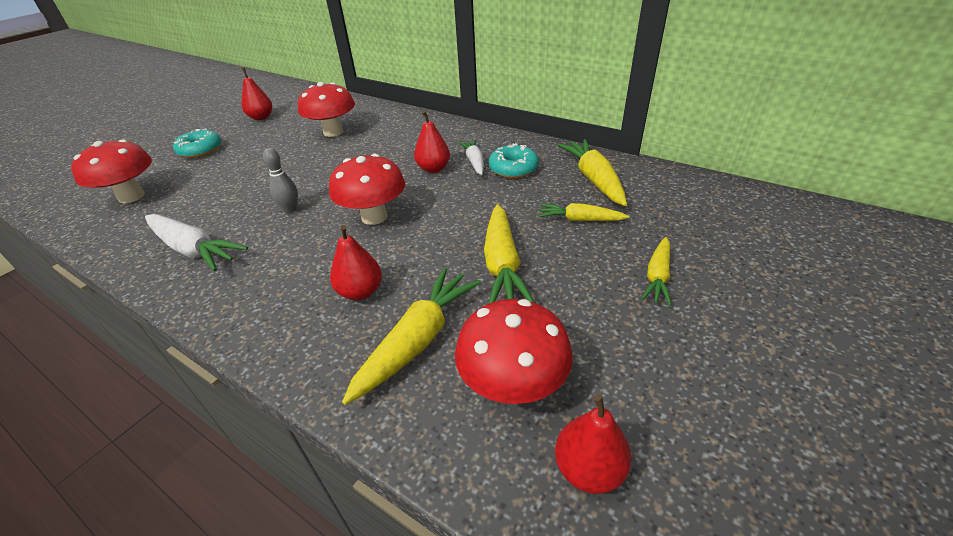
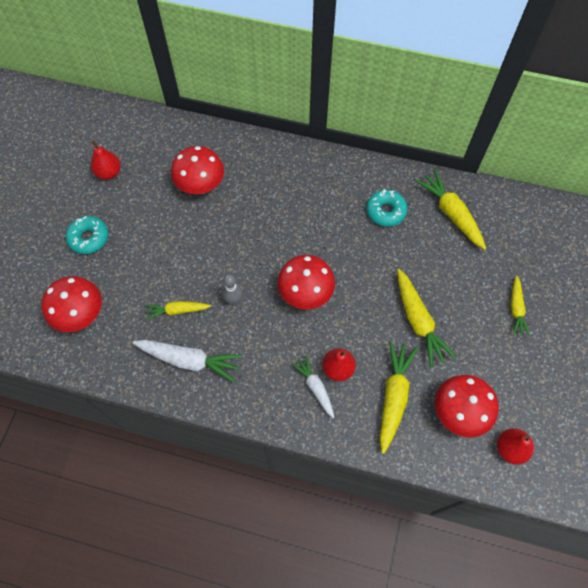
camera: 20 degrees left, 25 degrees up
red pear [414,111,450,173] -> none
white carrot [458,139,484,175] -> white carrot moved to [291,355,335,419]
yellow carrot [538,203,629,221] -> yellow carrot moved to [145,301,211,320]

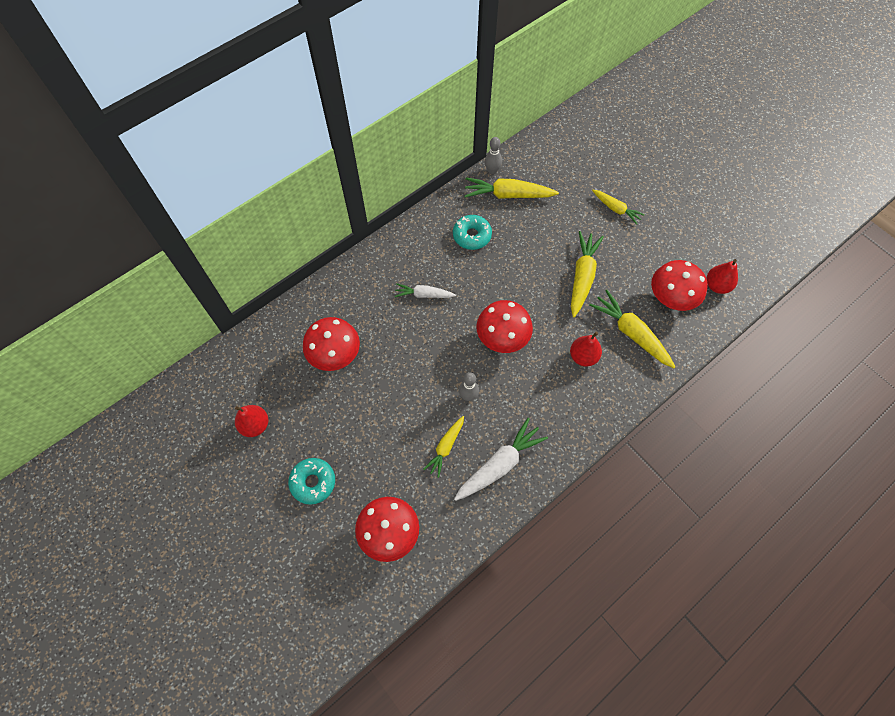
camera: 55 degrees left, 0 degrees up
white carrot [291,355,335,419] -> white carrot moved to [394,283,456,298]
yellow carrot [397,269,457,368] -> yellow carrot turned 90 degrees counterclockwise [571,231,604,317]
none -> grey bowling pin [485,137,502,174]

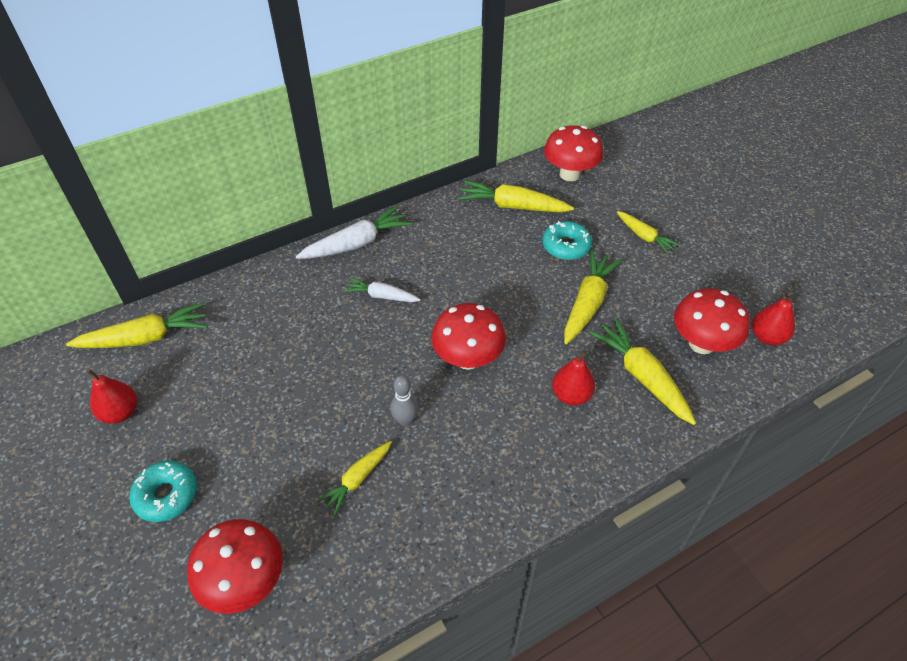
camera: 10 degrees right, 15 degrees down
red mushroom [303,317,360,371] -> red mushroom moved to [544,125,603,181]
turquoise donut [453,215,492,250] -> turquoise donut moved to [542,221,592,260]
white carrot [454,418,548,501] -> white carrot moved to [296,206,412,259]
grey bowling pin [485,137,502,174] -> none
none -> yellow carrot [66,302,208,348]

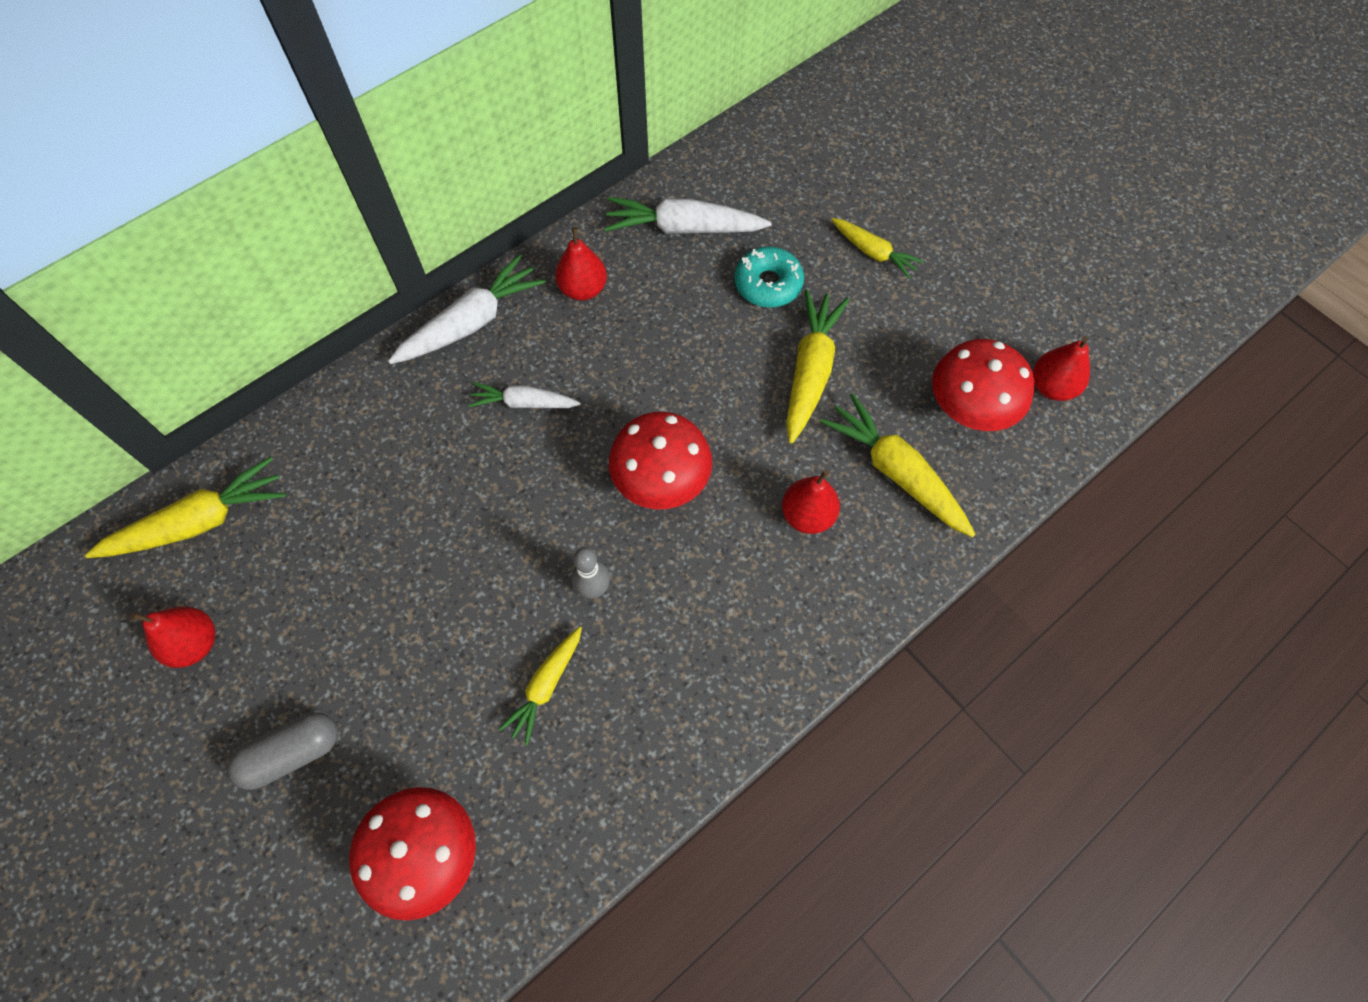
camera: 10 degrees left, 15 degrees up
turquoise donut [129,461,197,522] -> grey capsule [227,712,337,790]
yellow carrot [458,180,574,212] -> white carrot [604,197,772,234]
red mushroom [544,125,603,181] -> none
none -> red pear [555,227,607,301]

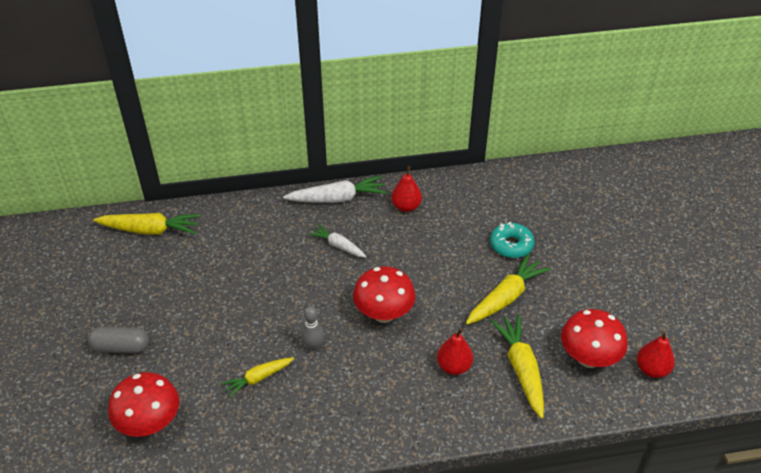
camera: 30 degrees right, 20 degrees down
red pear [130,607,215,668] -> none
white carrot [604,197,772,234] -> none
yellow carrot [831,218,924,279] -> none

